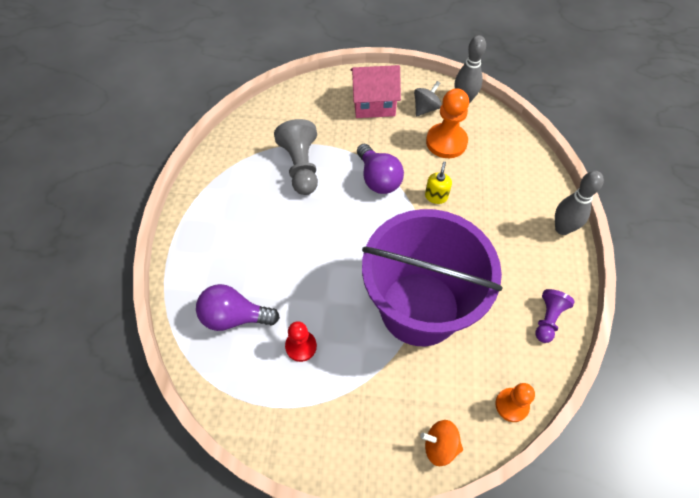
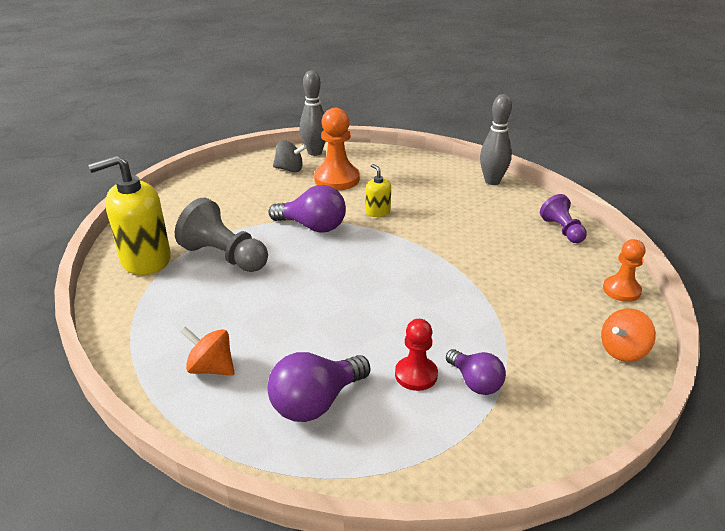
camera: 45 degrees left, 25 degrees down
pink house [351,65,401,118] -> none
purple bucket [362,209,503,346] -> none
grey spinning top [414,81,442,116] -> grey spinning top turned 105 degrees clockwise [273,140,307,172]
none -> yellow soap dispenser [88,155,171,275]
none -> orange spinning top [180,326,235,376]
none -> purple light bulb [446,349,506,395]

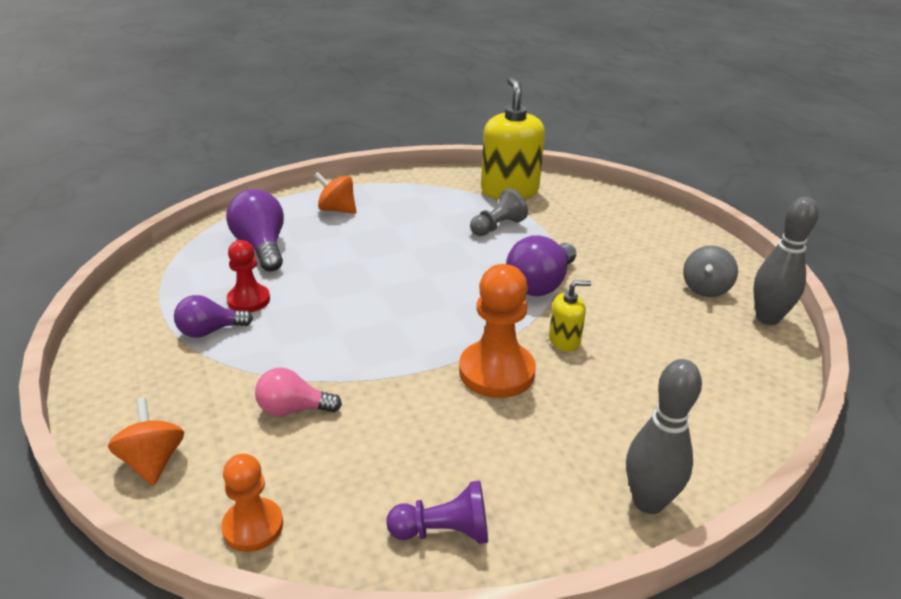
camera: 105 degrees right, 0 degrees up
grey pawn [175,198,268,272] -> grey pawn [470,188,528,236], size x0.61
orange spinning top [180,326,235,376] -> orange spinning top turned 105 degrees counterclockwise [314,172,356,214]
orange pawn [314,108,360,190] -> orange pawn moved to [459,264,536,398]
none -> pink light bulb [255,368,342,416]

